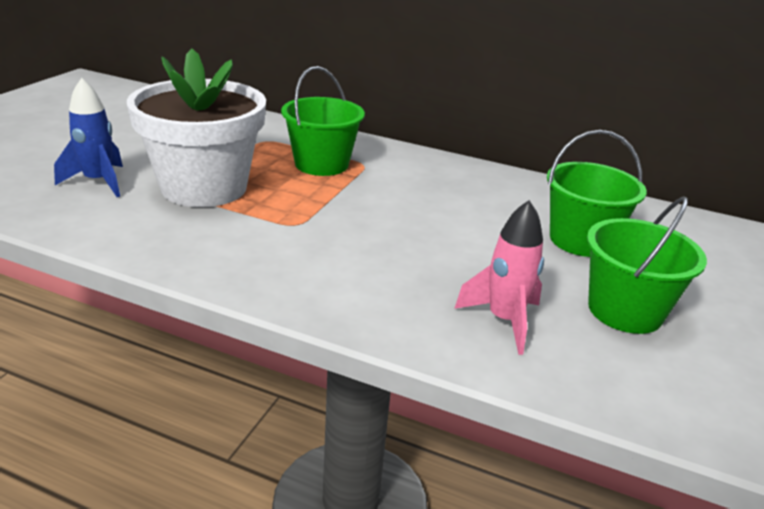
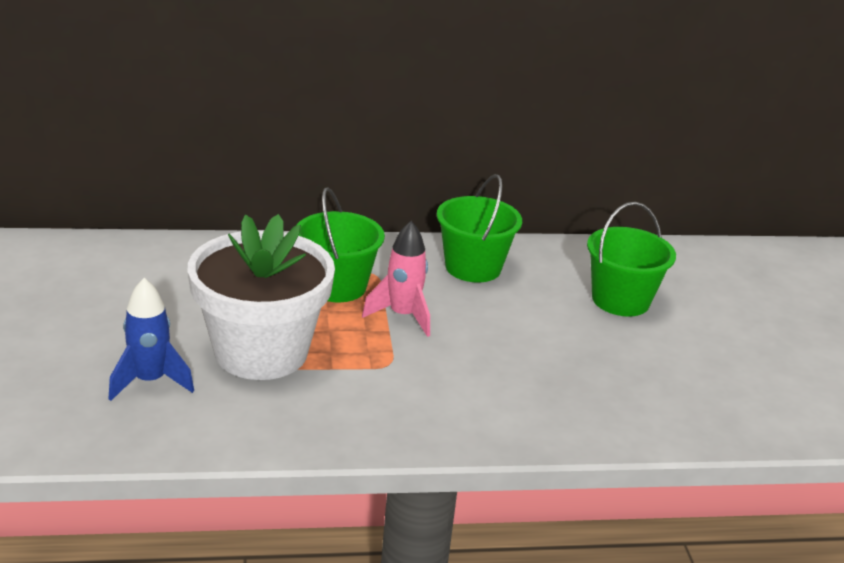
camera: 30 degrees left, 0 degrees up
pink rocket [454,200,544,355] -> pink rocket moved to [362,221,430,337]
green bucket [587,196,707,334] -> green bucket moved to [437,174,522,282]

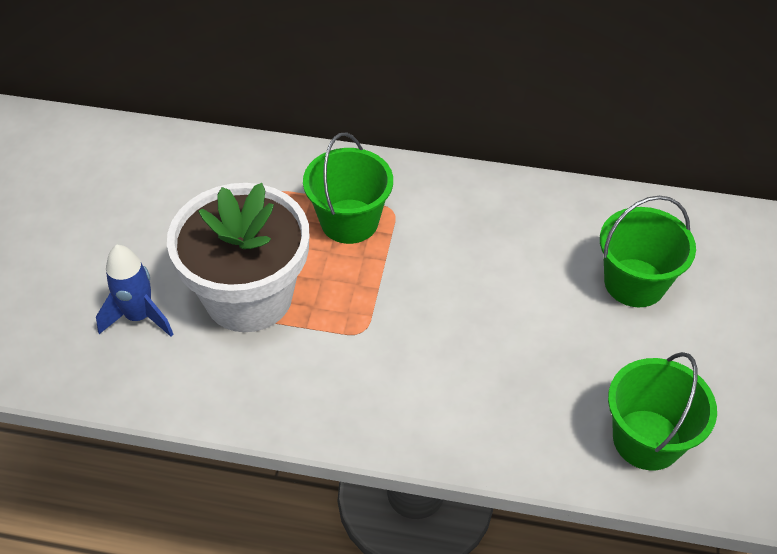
camera: 20 degrees right, 20 degrees up
pink rocket [362,221,430,337] -> none
green bucket [437,174,522,282] -> green bucket moved to [608,352,717,471]

